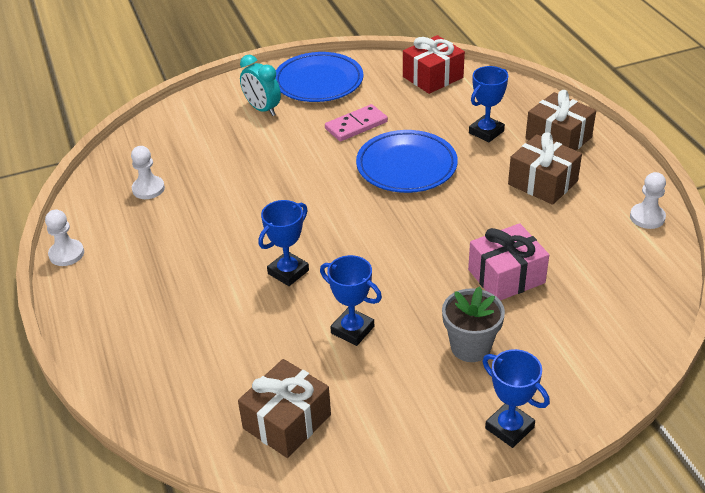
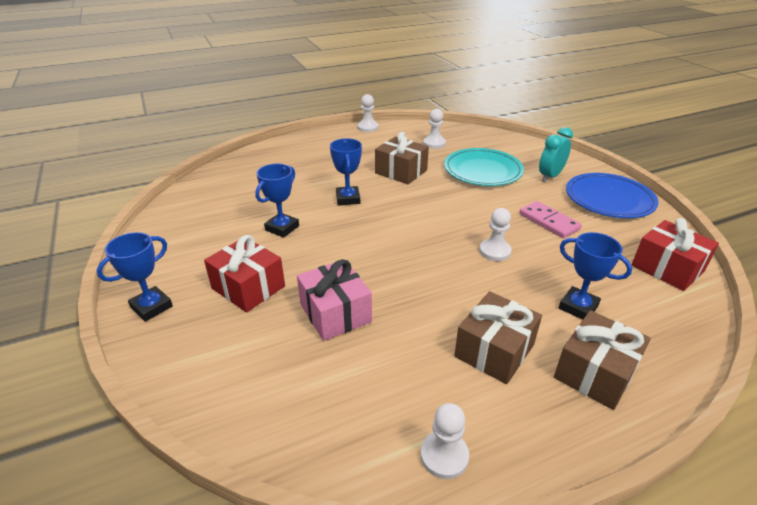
camera: 85 degrees right, 5 degrees down
brown gift [238,359,331,458] -> brown gift moved to [375,132,429,184]
blue trophy [258,200,309,286] -> blue trophy turned 45 degrees clockwise [330,138,362,205]
blue plate [356,130,458,193] -> white pawn [479,208,512,261]
grey flower pot [442,286,505,362] -> red gift [204,235,285,312]
none -> turquoise plate [444,148,524,186]

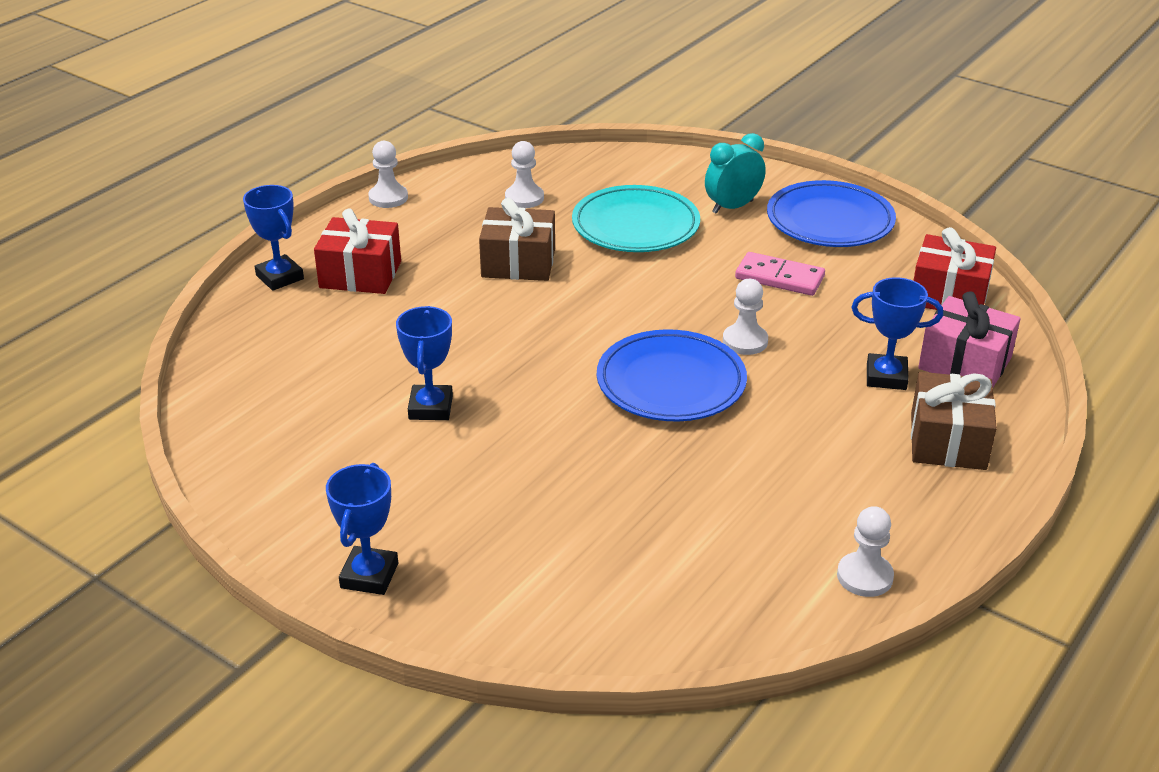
camera: 30 degrees left, 0 degrees up
red gift [204,235,285,312] -> red gift moved to [314,208,401,294]
pink gift [297,259,372,341] -> pink gift moved to [918,291,1021,387]
blue trophy [330,138,362,205] -> blue trophy moved to [243,185,304,291]
brown gift [454,291,542,384] -> none
turquoise clock [539,127,573,182] -> turquoise clock turned 45 degrees clockwise [705,133,766,214]
none -> blue plate [597,329,747,421]

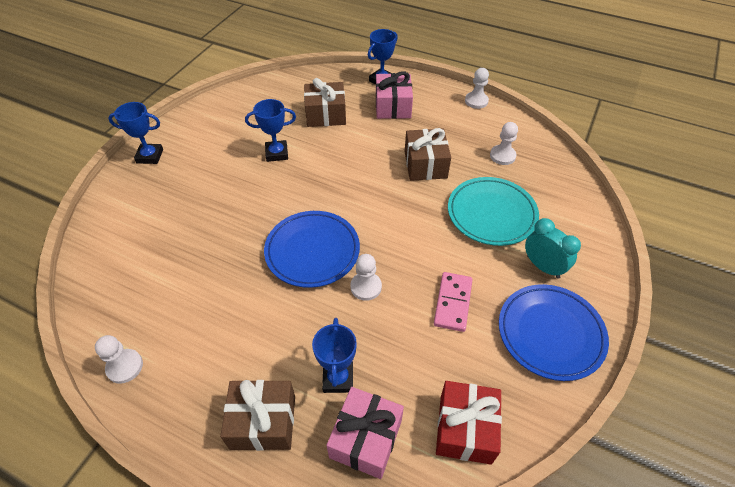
camera: 80 degrees right, 15 degrees up
red gift [314,208,401,294] -> pink gift [376,71,413,119]
none -> brown gift [304,78,346,127]

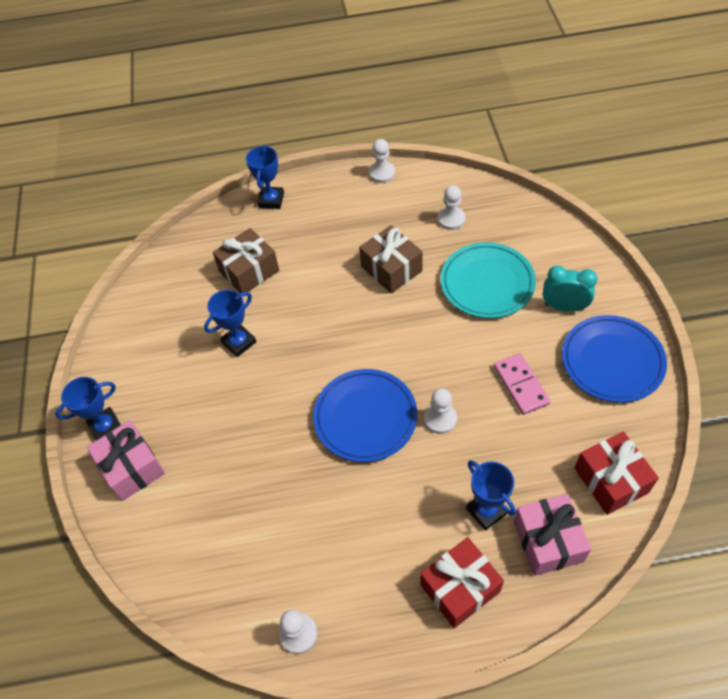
camera: 30 degrees left, 5 degrees up
brown gift [220,380,295,451] -> red gift [420,537,504,628]
pink gift [376,71,413,119] -> pink gift moved to [87,420,165,501]

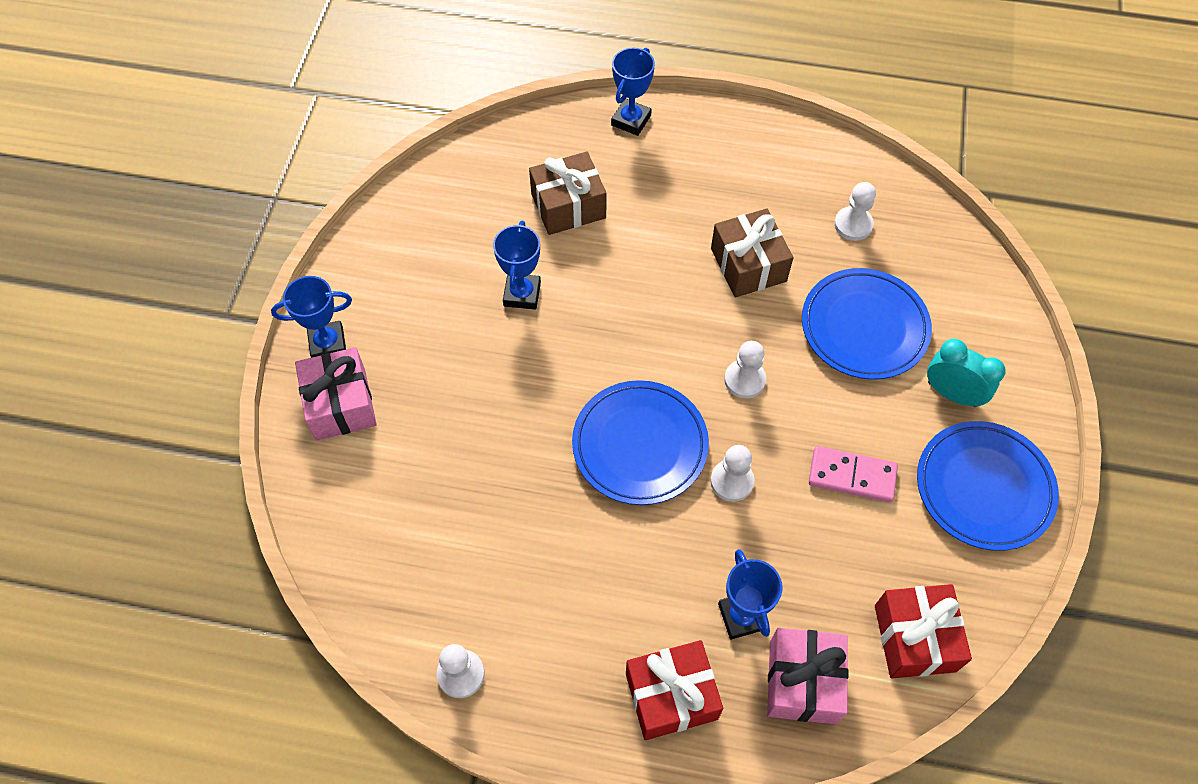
camera: 15 degrees right, 5 degrees up
blue trophy [204,290,256,357] -> blue trophy turned 60 degrees counterclockwise [493,221,541,310]
white pawn [369,139,395,183] -> white pawn moved to [724,341,766,398]
turquoise plate [441,242,536,318] -> blue plate [802,268,932,380]
pink domino [494,353,550,415] -> pink domino turned 75 degrees counterclockwise [809,446,898,502]

